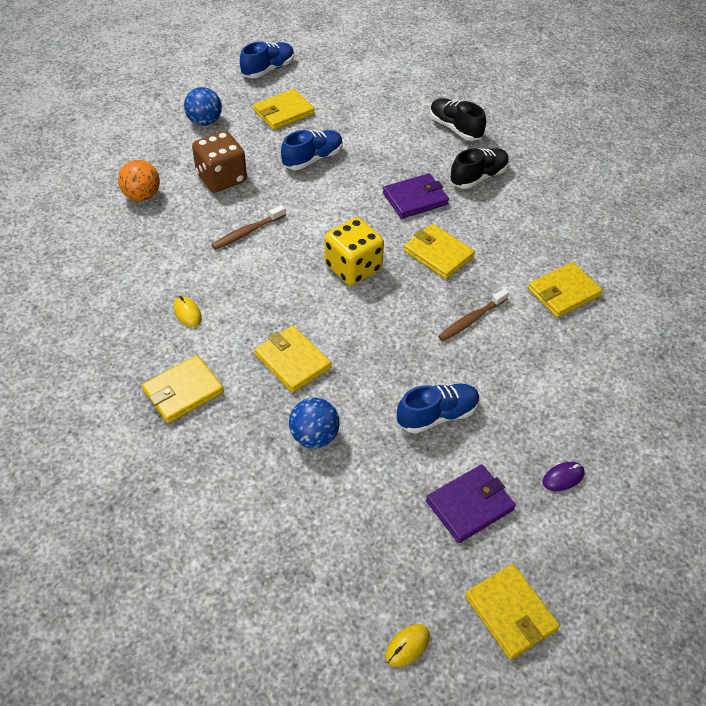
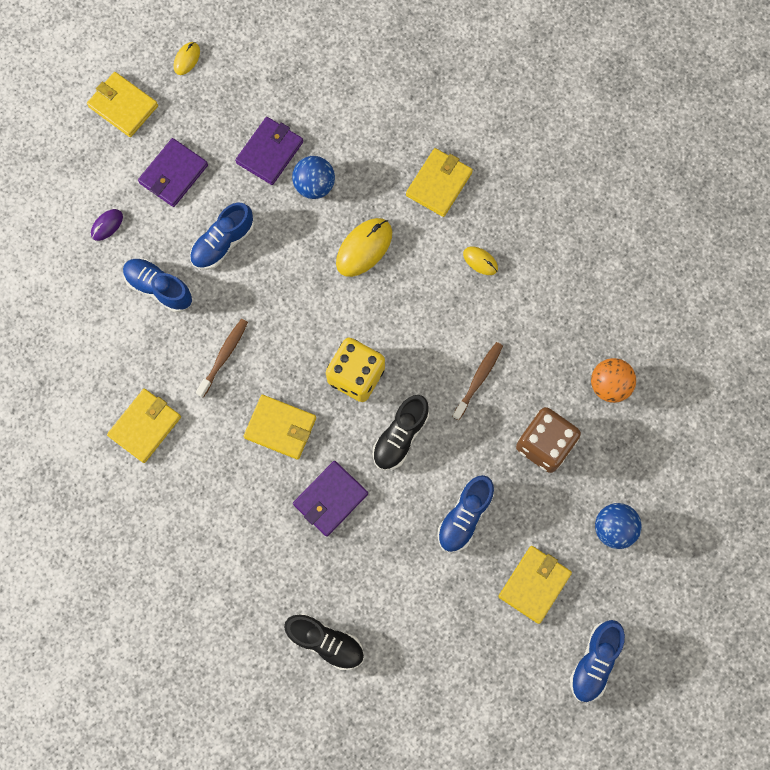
camera: 160 degrees right, 25 degrees up
yellow wallet [254,326,331,393] -> yellow mouse [336,218,392,277]
black shoe [450,148,509,189] -> black shoe moved to [373,395,429,470]
none -> blue shoe [123,258,192,312]
none -> purple wallet [235,117,303,185]

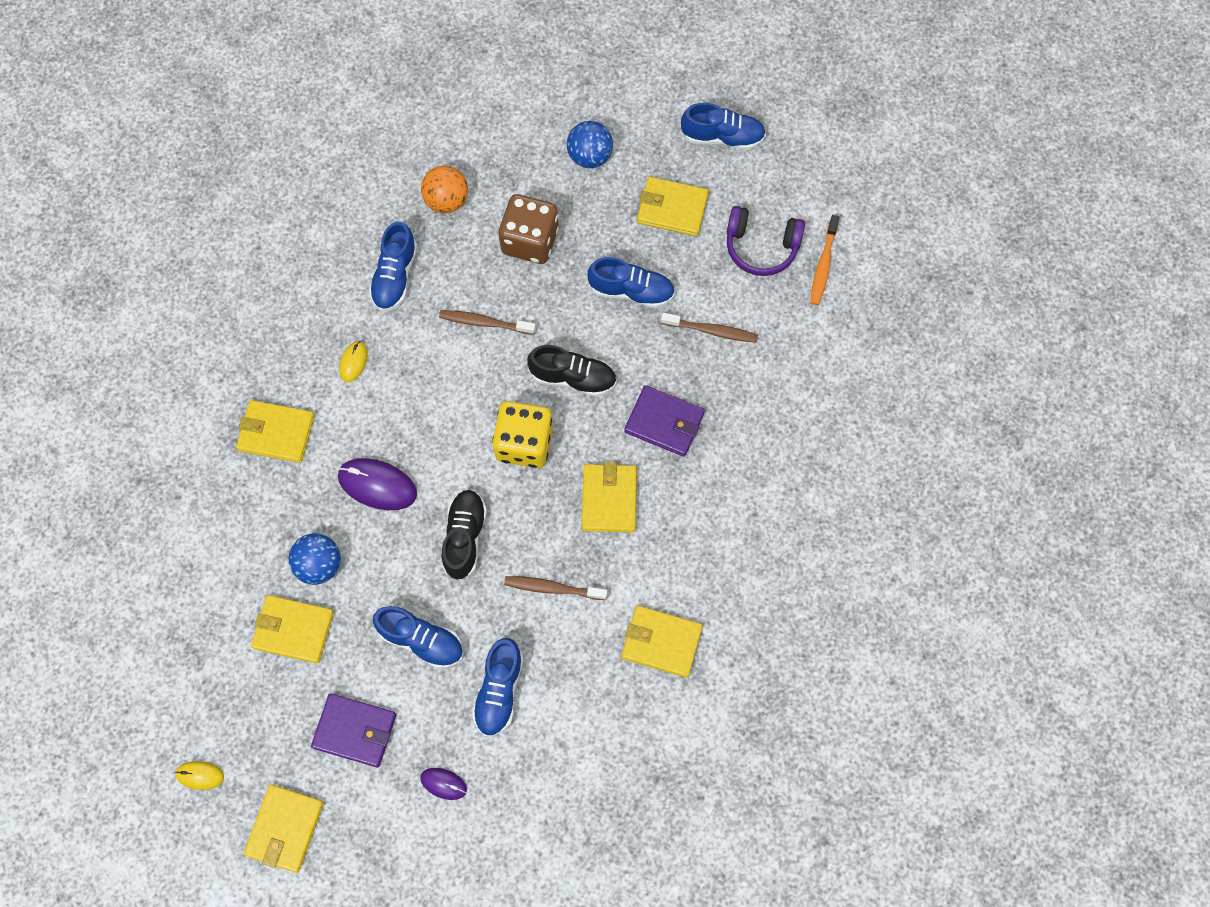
camera: 110 degrees left, 5 degrees down
purple wallet [235,117,303,185] -> yellow wallet [251,595,334,664]
black shoe [284,614,364,670] -> black shoe moved to [442,490,487,580]
yellow mouse [336,218,392,277] -> purple mouse [338,458,417,510]
none -> blue shoe [369,221,417,311]
none -> brown toothbrush [661,313,758,343]
none -> purple headphones [727,206,805,276]
none -> orange toothbrush [810,215,840,305]

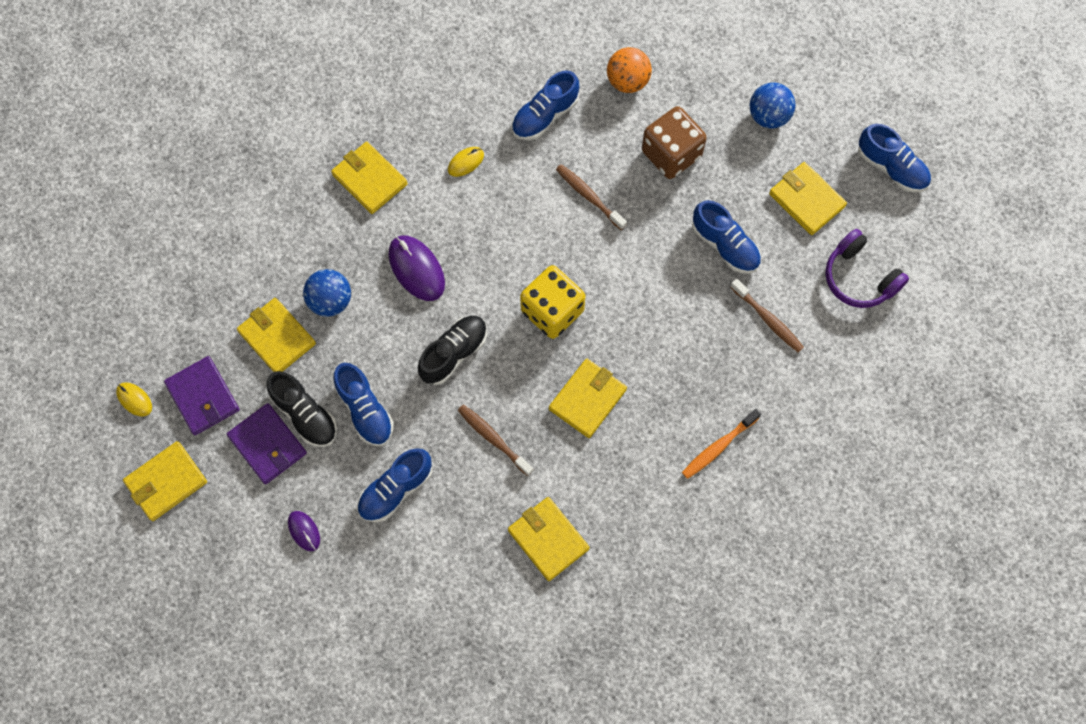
camera: 35 degrees right, 0 degrees up
black shoe [527,345,617,397] -> black shoe moved to [266,371,337,447]
purple wallet [624,385,705,457] -> purple wallet moved to [164,356,239,435]
orange toothbrush [810,215,840,305] -> orange toothbrush moved to [682,409,761,479]

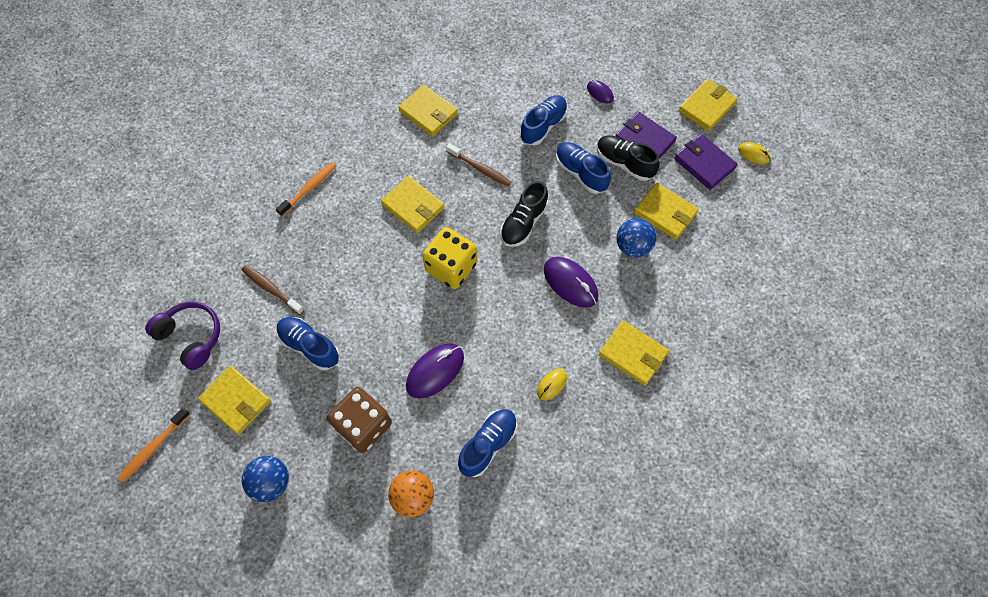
camera: 170 degrees right, 5 degrees down
yellow wallet [549,359,627,438] -> yellow wallet turned 75 degrees counterclockwise [381,176,445,233]
brown toothbrush [556,164,627,230] -> purple mouse [406,344,464,399]
blue shoe [858,124,931,193] -> orange toothbrush [118,408,190,482]

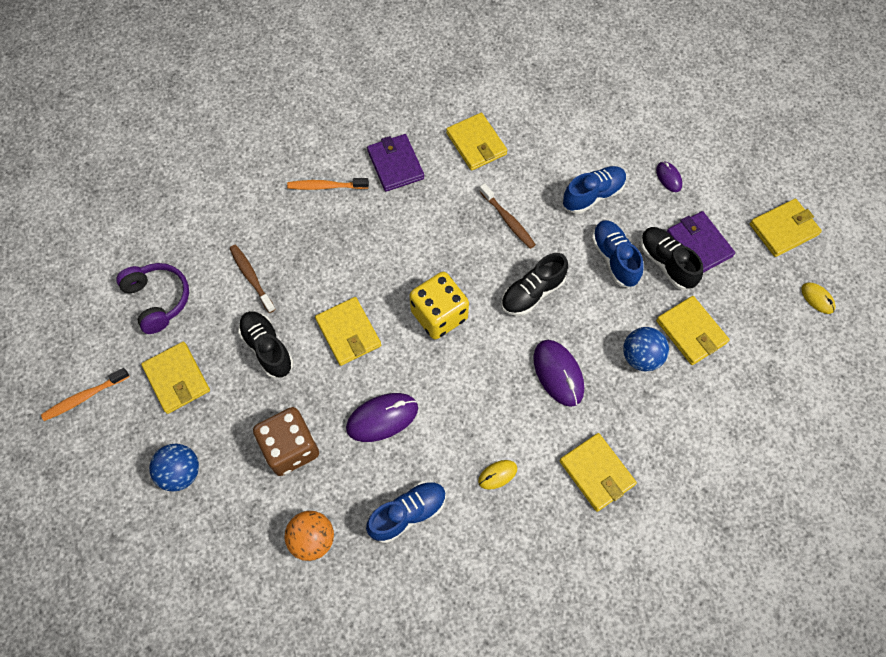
camera: 20 degrees right, 0 degrees up
orange toothbrush [276,162,336,216] -> orange toothbrush turned 150 degrees counterclockwise [287,178,369,190]
blue shoe [277,317,340,370] -> black shoe [238,311,293,379]
yellow wallet [381,176,445,233] -> yellow wallet moved to [315,297,381,366]
purple wallet [674,134,738,190] -> purple wallet moved to [367,134,424,192]

